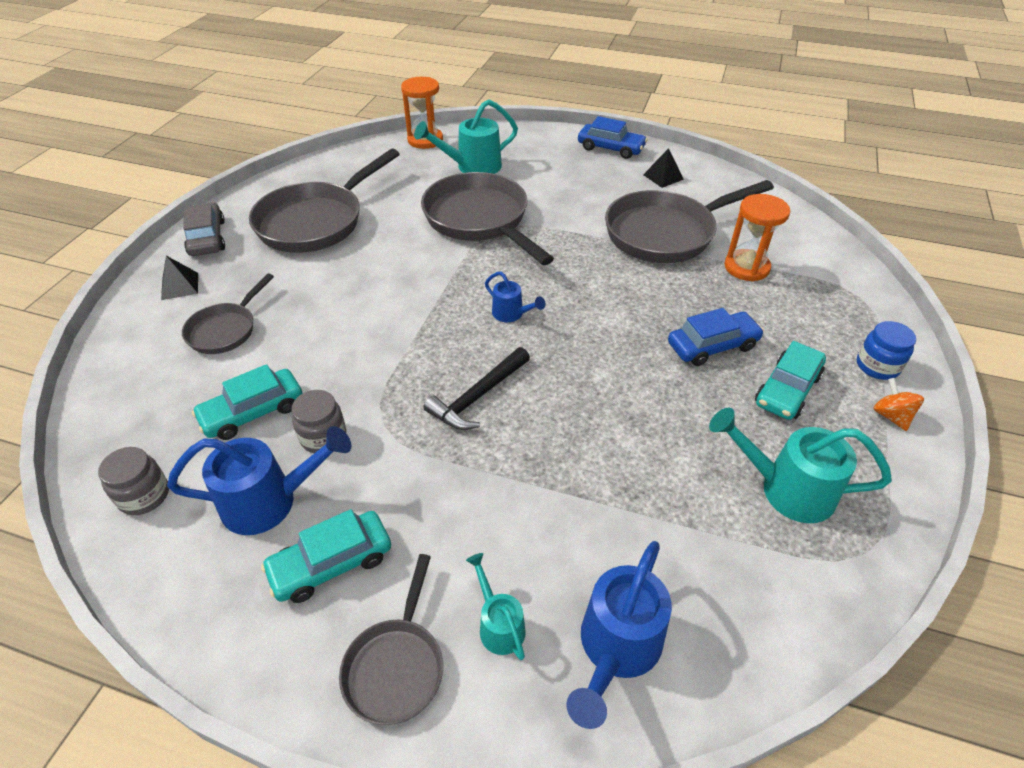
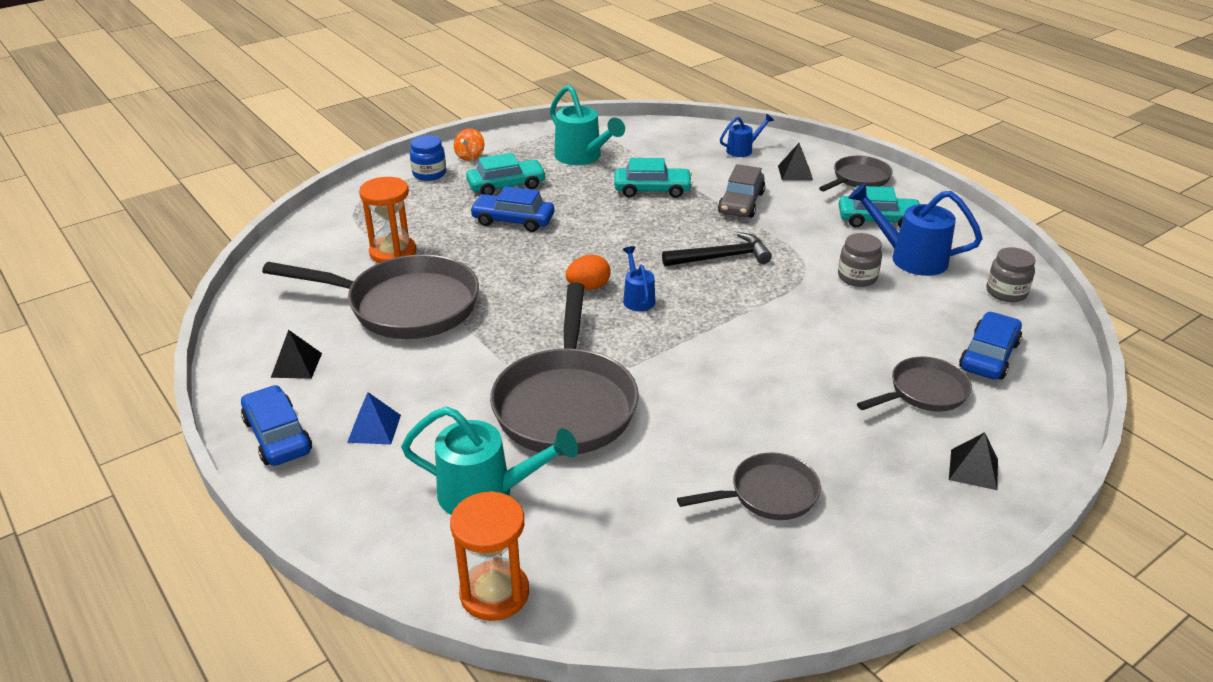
camera: 145 degrees left, 10 degrees down
grey car [183,202,225,256] -> grey car moved to [718,164,765,218]
turquoise car [192,364,303,440] -> turquoise car moved to [614,158,693,198]
grey pan [249,149,400,253] -> grey pan [677,452,821,520], size x0.54
turquoise watering can [466,553,526,660] -> black pyramid [778,143,813,181]
blue watering can [566,541,672,729] -> blue watering can [720,114,774,157], size x0.56
none -> blue pyramid [347,392,401,445]
none -> orange egg [566,255,610,290]
none -> blue car [959,312,1022,380]

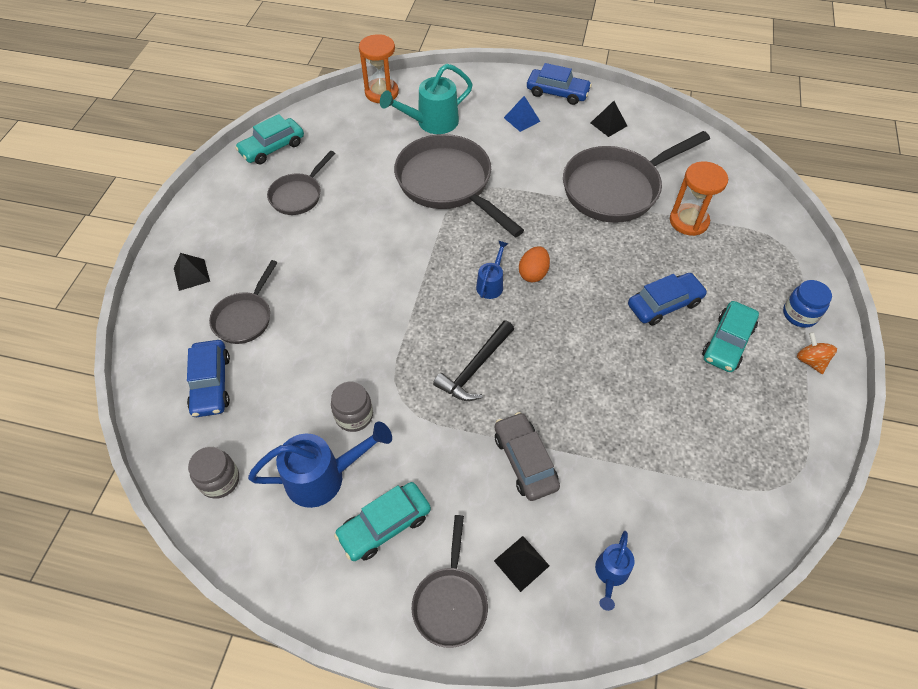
camera: 140 degrees right, 20 degrees up
turquoise watering can [550,85,625,165] -> none
turquoise car [614,158,693,198] -> turquoise car moved to [235,114,304,164]
blue watering can [623,246,655,311] -> blue watering can turned 105 degrees counterclockwise [476,241,508,299]

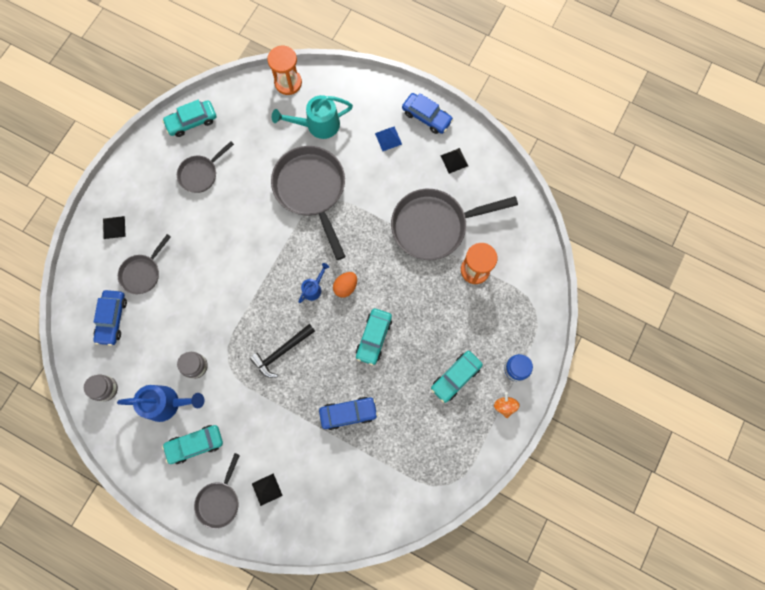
camera: 15 degrees right, 20 degrees up
grey car [495,412,560,501] -> none
blue watering can [595,531,635,611] -> none
blue car [628,273,707,325] -> blue car moved to [319,397,378,430]
none -> turquoise car [356,309,392,366]

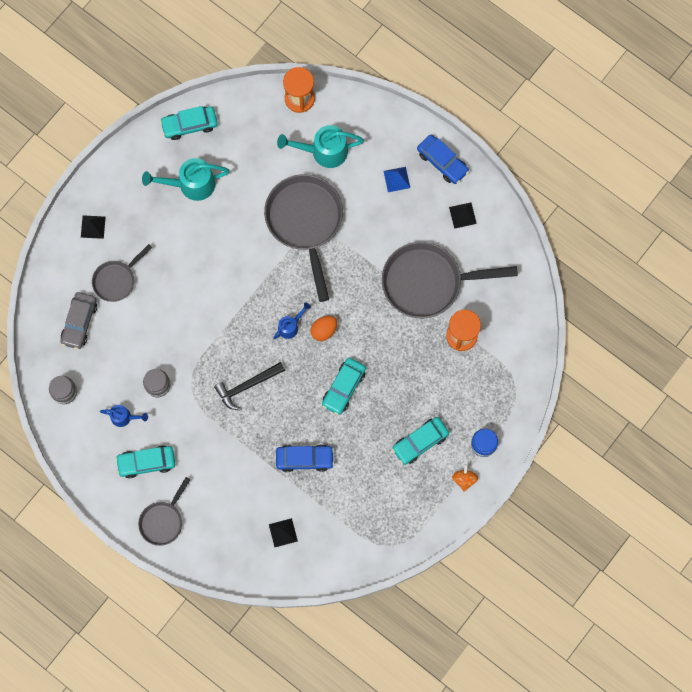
camera: 10 degrees right, 0 degrees up
blue car [93,290,127,346] -> grey car [61,292,97,349]
blue watering can [117,385,204,422] -> blue watering can [100,405,148,427], size x0.56
grey pan [177,141,234,193] -> turquoise watering can [142,158,229,201]
black pyramid [252,473,283,506] -> black pyramid moved to [269,518,298,547]

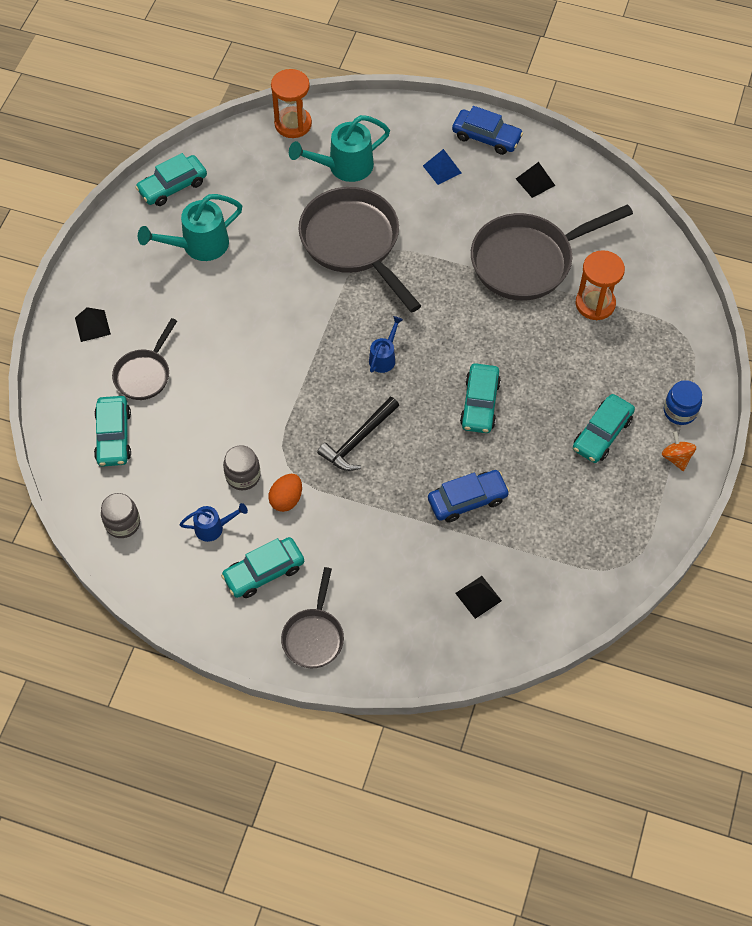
camera: 20 degrees left, 15 degrees down
grey car [61,292,97,349] -> turquoise car [94,396,131,467]
orange egg [310,316,337,341] -> orange egg moved to [268,474,302,512]

